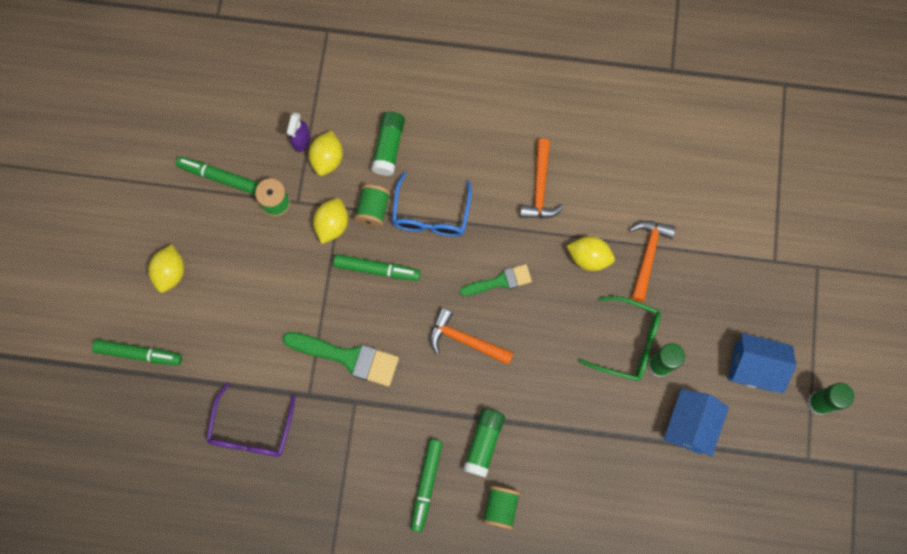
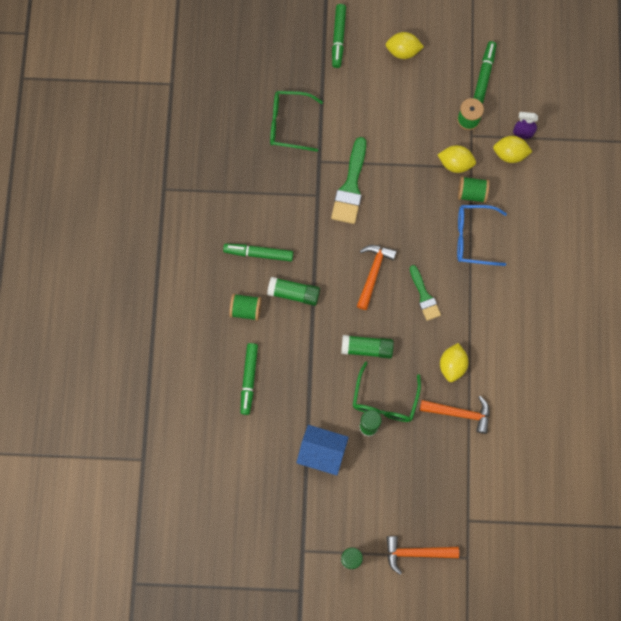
camera: 85 degrees right, 0 degrees up
purple glasses [206,383,295,457] -> green glasses [270,91,323,152]
green marker [333,254,421,281] -> green marker moved to [240,343,258,415]
green glue stick [371,112,405,176] -> green glue stick moved to [341,335,394,359]
orange hammer [520,139,564,219] -> orange hammer moved to [386,536,459,575]
blue house [728,333,796,394] -> none

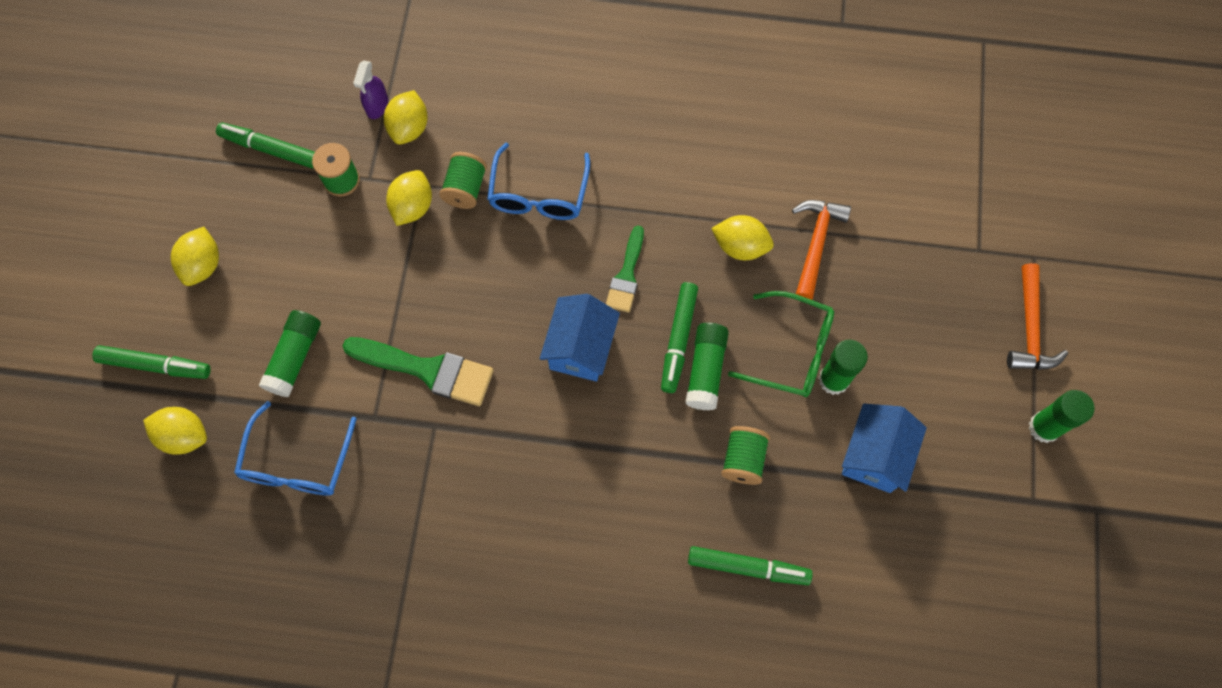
camera: 85 degrees left, 5 degrees down
green marker [223,244,293,261] -> green marker moved to [661,282,698,393]
green spool [229,294,262,321] -> green spool moved to [721,426,770,485]
green glue stick [267,277,320,306] -> green glue stick moved to [259,310,321,397]
green glasses [270,91,323,152] -> blue glasses [234,401,357,495]
orange hammer [357,245,397,310] -> blue house [540,294,620,382]
green brush [410,265,441,321] -> green brush turned 120 degrees clockwise [606,226,644,312]
none -> yellow lemon [143,407,207,455]

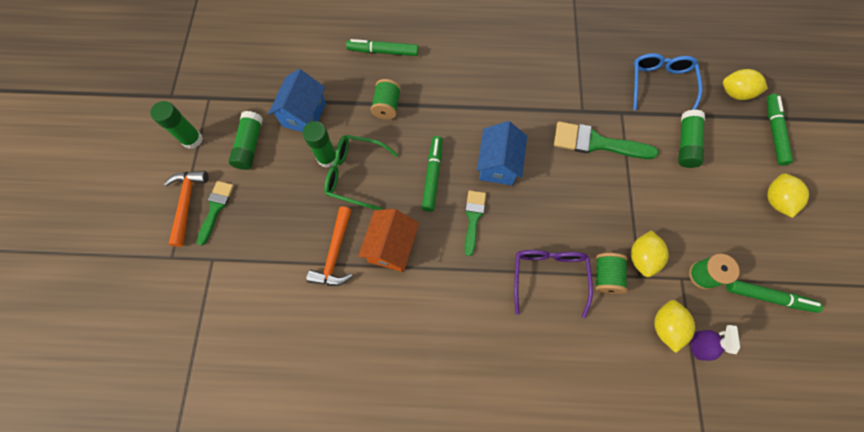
camera: 175 degrees right, 0 degrees up
green marker [92,345,211,379] -> green marker turned 90 degrees clockwise [767,94,793,165]
blue glasses [487,143,590,220] -> purple glasses [514,250,593,318]
green glue stick [686,323,729,411] -> green glue stick moved to [229,111,263,170]
yellow lemon [711,215,774,260] -> orange house [358,209,419,272]
none -> green brush [197,181,234,246]

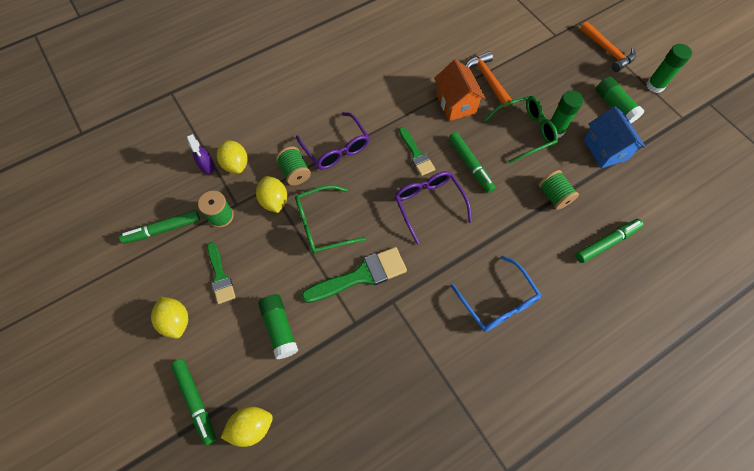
camera: 145 degrees right, 5 degrees down
green brush [197,181,234,246] -> green brush moved to [207,242,236,304]
blue house [477,121,527,185] -> purple glasses [395,171,472,244]
blue glasses [633,53,702,110] -> blue glasses moved to [451,255,541,332]
none -> green glasses [295,185,366,254]

